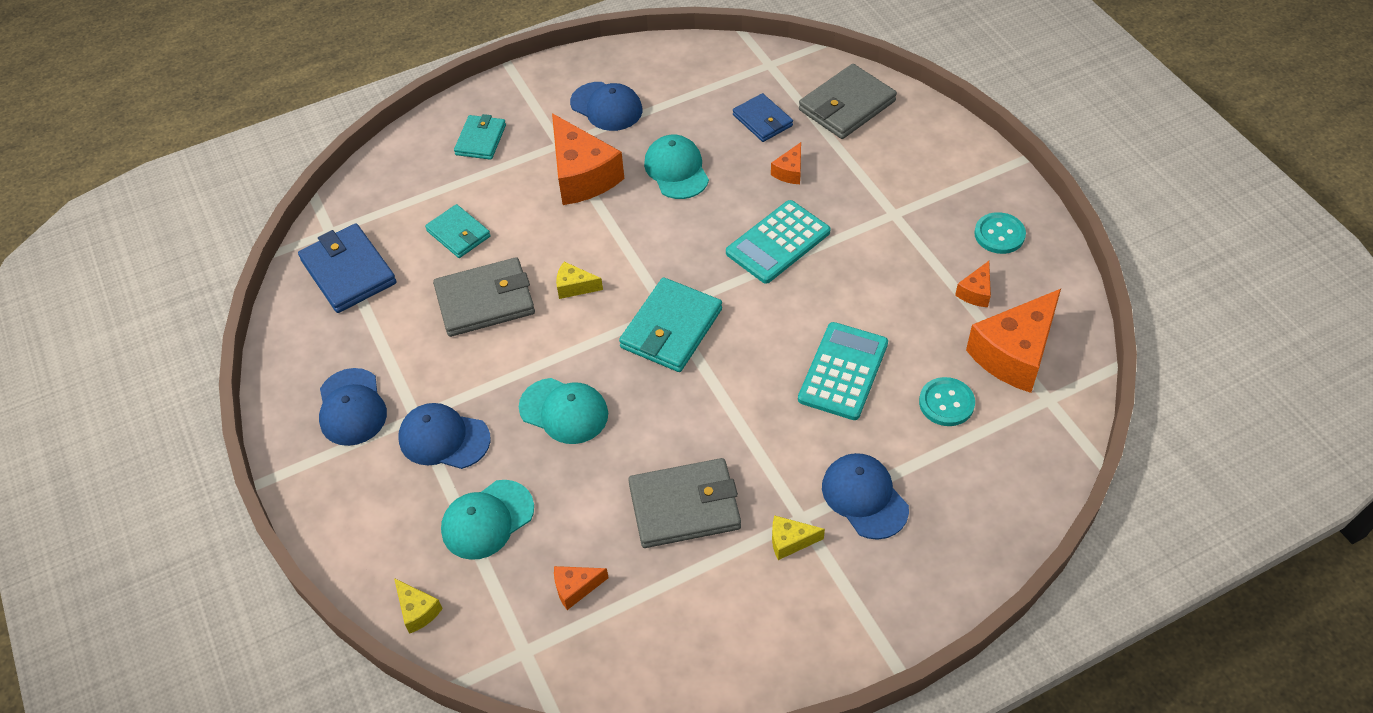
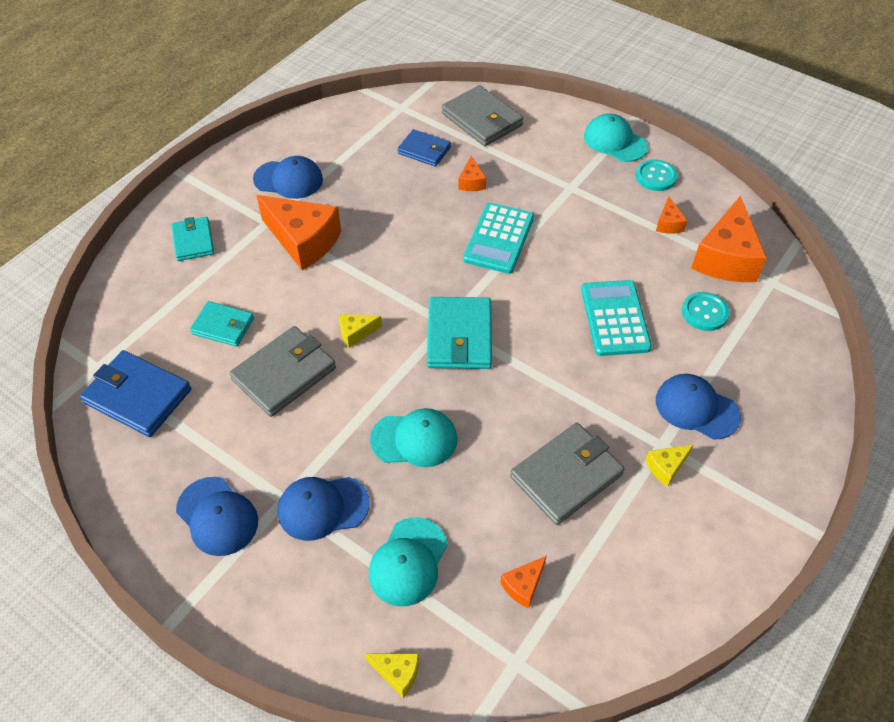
camera: 30 degrees left, 0 degrees up
turquoise cap [644,135,709,199] -> turquoise cap moved to [584,113,648,162]
grey wallet [799,64,897,139] -> grey wallet turned 60 degrees counterclockwise [442,85,523,146]

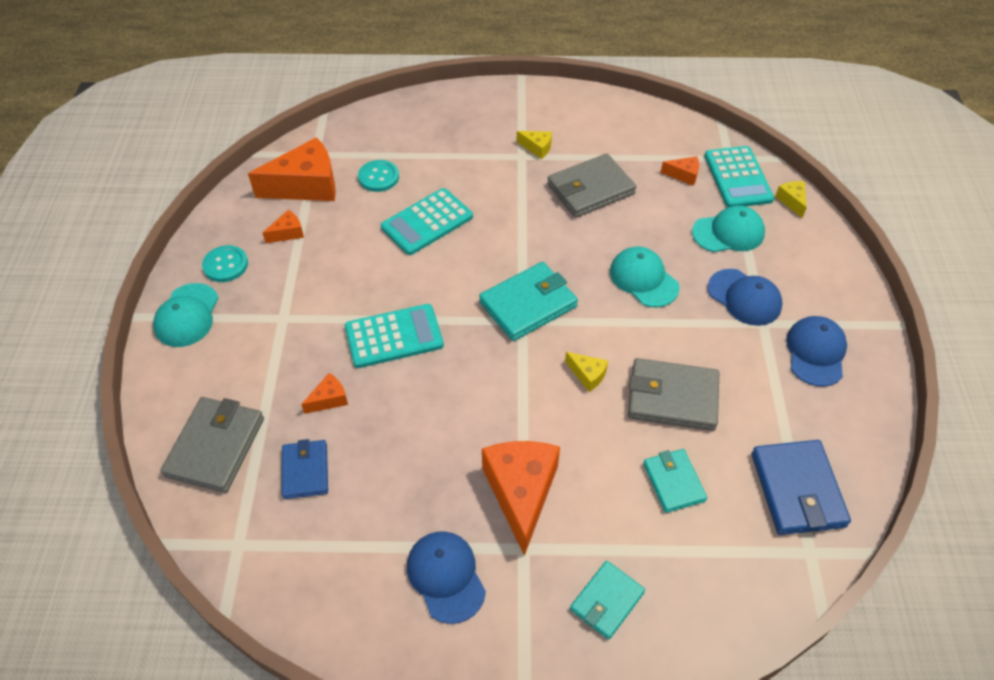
camera: 125 degrees left, 0 degrees up
grey wallet [510,423,625,525] -> grey wallet turned 45 degrees counterclockwise [547,154,637,218]
blue cap [656,374,741,440] -> none
none -> turquoise calculator [705,146,774,207]

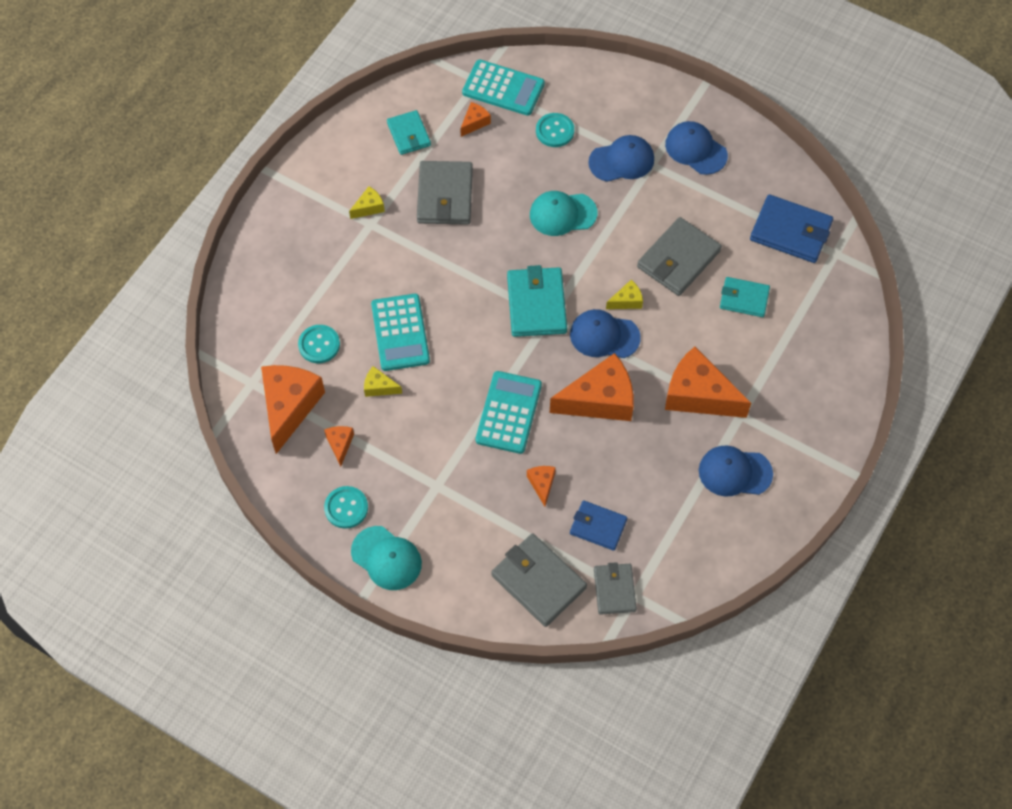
camera: 60 degrees left, 10 degrees up
turquoise wallet [570,561,645,640] -> turquoise wallet moved to [387,110,431,155]
turquoise cap [692,205,765,252] -> turquoise button [536,113,574,147]
yellow cheese [775,181,807,218] -> yellow cheese moved to [364,366,402,397]
none -> orange cheese [550,353,634,421]
none -> blue cap [570,309,641,358]
none -> grey wallet [594,562,637,615]

